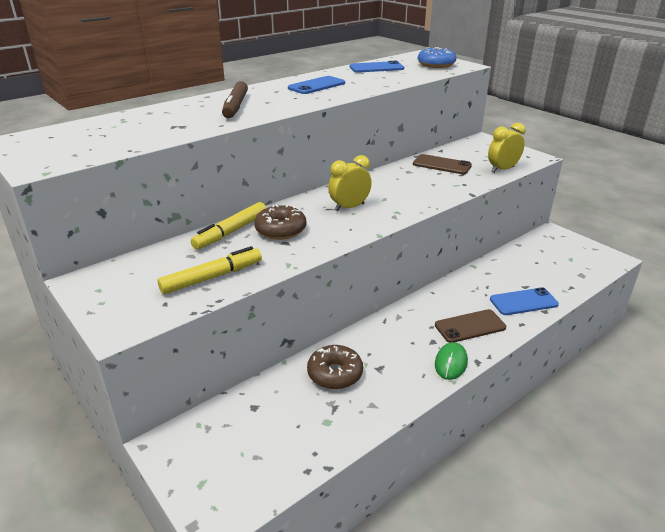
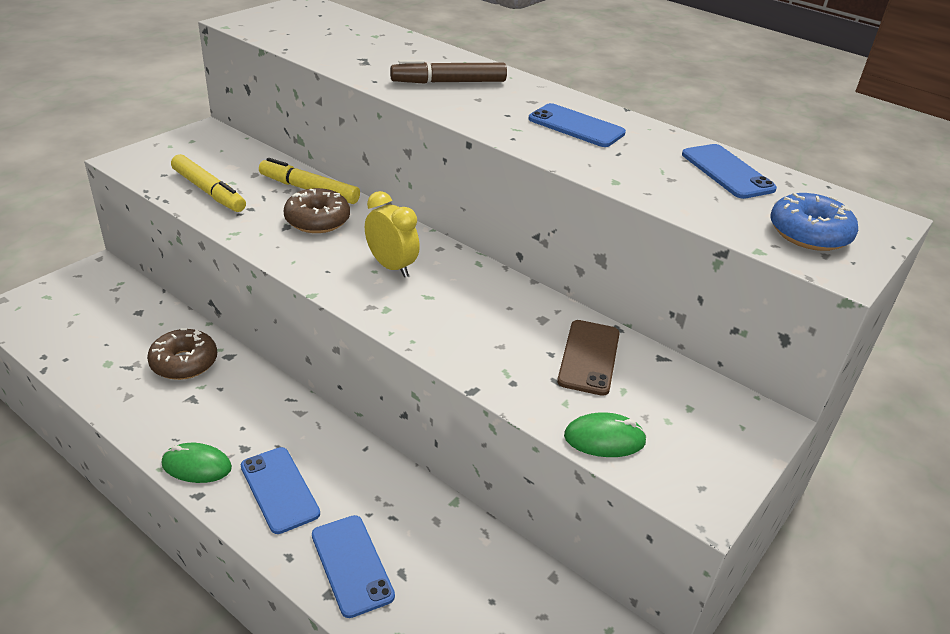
camera: 75 degrees right, 5 degrees up
brown phone [435,309,506,343] -> blue phone [241,447,320,534]
yellow clock [488,123,525,173] -> green mouse [564,412,647,457]

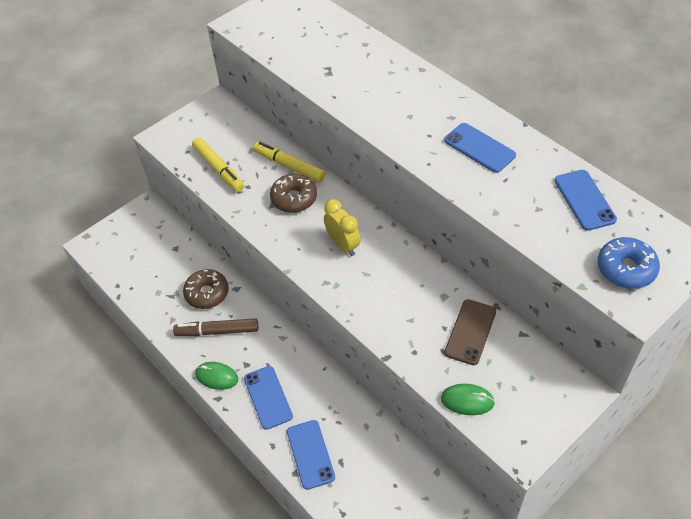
camera: 15 degrees right, 15 degrees up
brown marker [390,60,507,84] -> brown marker moved to [173,318,258,336]

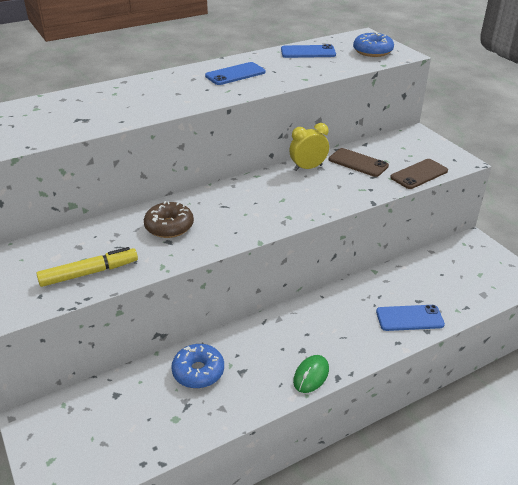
camera: 80 degrees left, 15 degrees down
brown marker [173,318,258,336] -> none
brown donut [183,269,229,309] -> blue donut [171,344,224,388]
blue phone [244,366,293,430] -> none
yellow marker [254,142,326,182] -> none
yellow clock [324,199,361,256] -> yellow clock moved to [289,123,329,171]
green mouse [441,384,495,415] -> brown phone [390,159,448,189]

